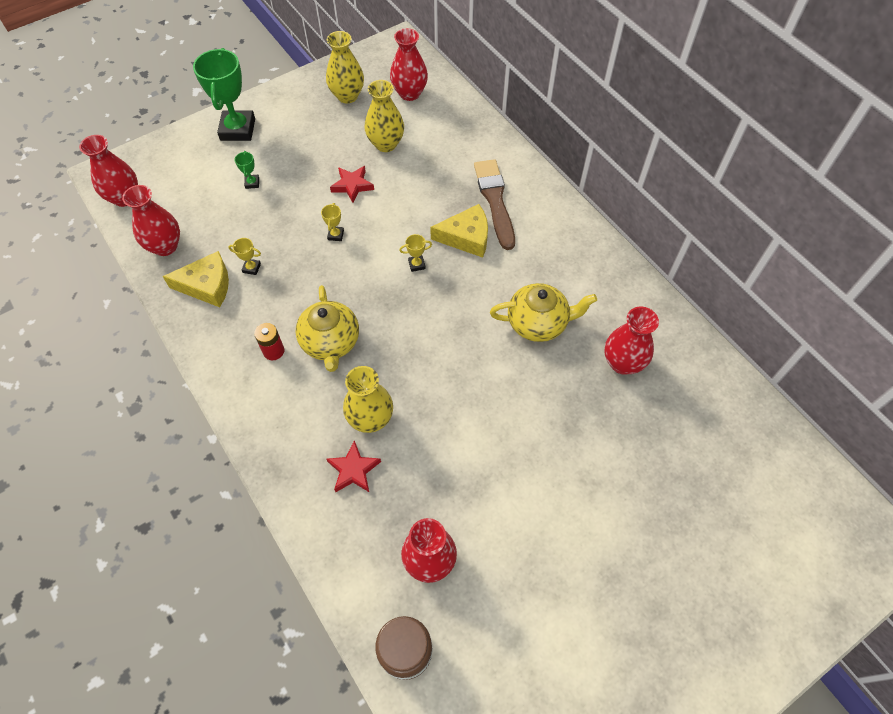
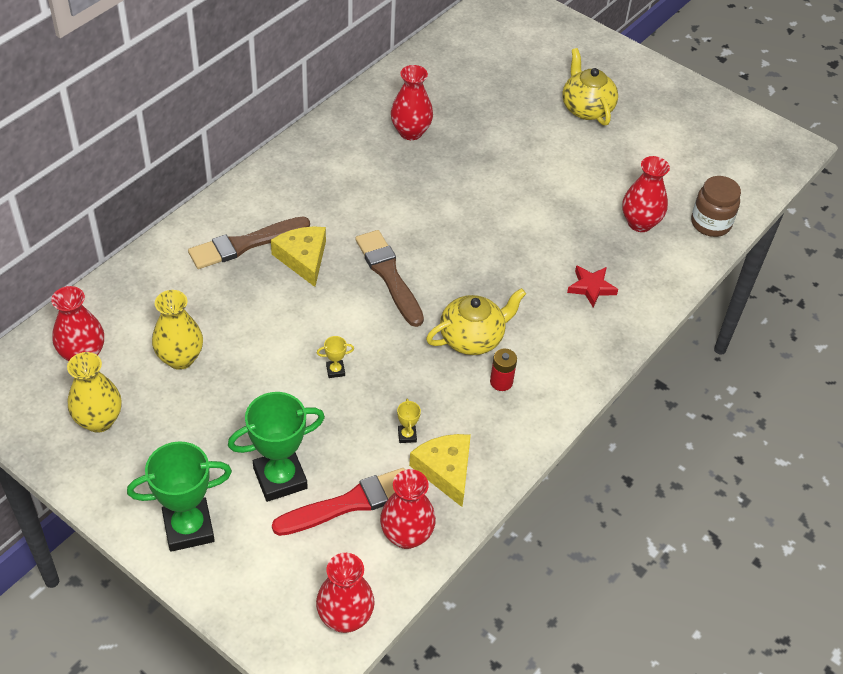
camera: 110 degrees left, 10 degrees down
green trophy [234,151,259,189] -> green trophy [228,392,325,502], size x2.40
red star [330,166,374,203] -> none
yellow vase [343,366,393,433] -> none
yellow trophy [399,234,432,272] -> none
yellow teapot [490,283,597,342] -> yellow teapot moved to [562,48,618,126]
none -> red brush [272,468,405,536]
none -> brown brush [355,230,424,327]

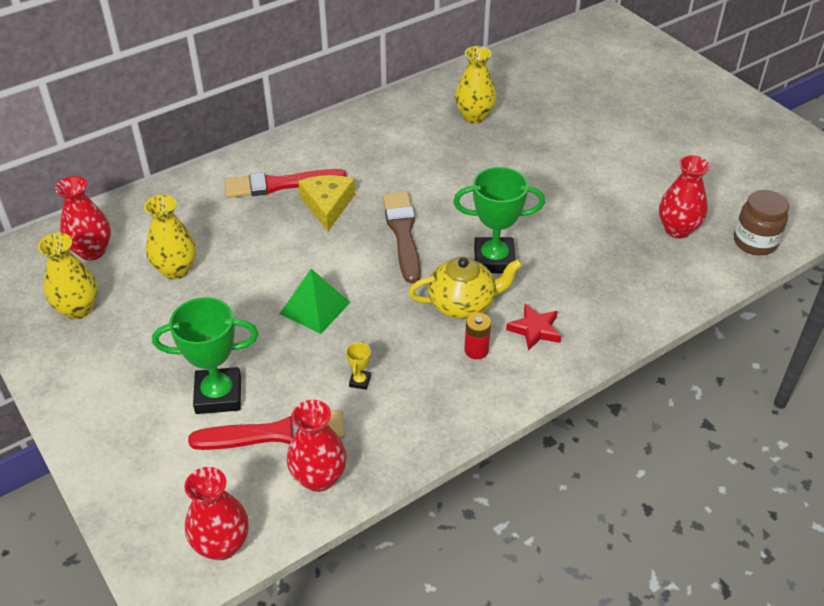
camera: 20 degrees right, 5 degrees down
green trophy [127,441,232,552] -> green trophy moved to [453,167,545,273]
brown brush [188,216,310,269] -> red brush [224,169,347,198]
yellow trophy [317,336,354,378] -> green pyramid [280,269,351,334]
red vase [391,65,433,140] -> yellow vase [455,46,497,123]
yellow cheese [409,434,471,507] -> none
yellow teapot [562,48,618,126] -> none
red star [567,265,618,307] -> red star moved to [506,304,561,351]

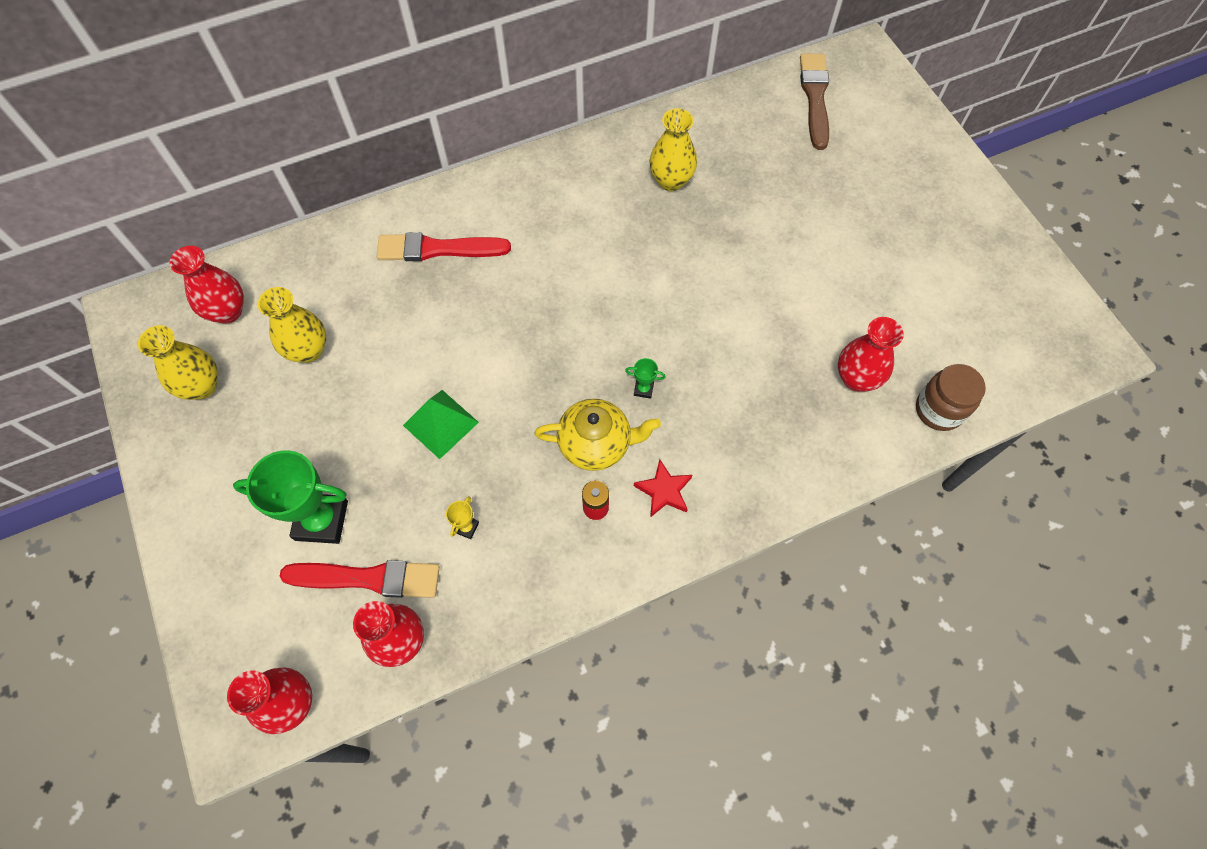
camera: 10 degrees right, 20 degrees up
yellow cheese [298,175,355,231] -> none
brown brush [383,192,421,283] -> brown brush moved to [800,53,829,150]
green trophy [453,167,545,273] -> green trophy [625,358,666,399], size x0.42

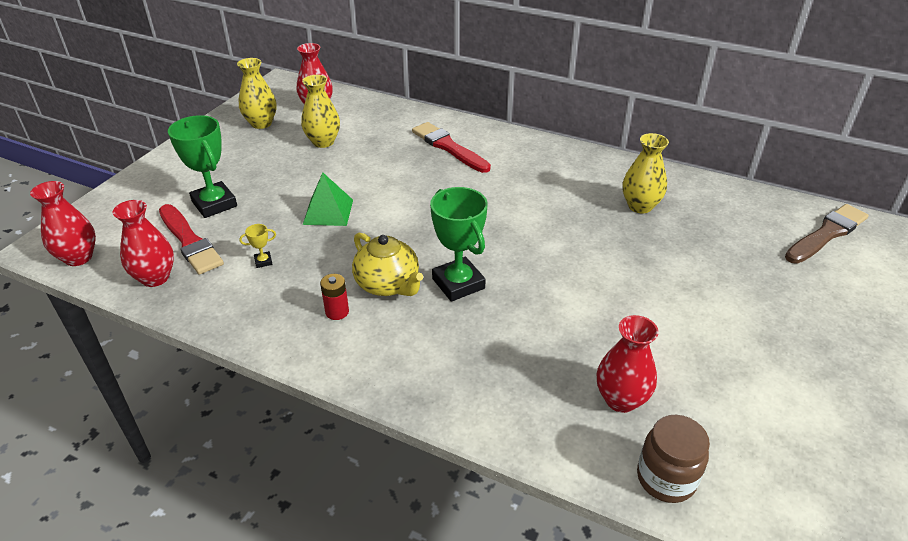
camera: 50 degrees right, 25 degrees down
green trophy [625,358,666,399] -> green trophy [430,187,488,302], size x2.40
red star [634,459,692,517] -> none

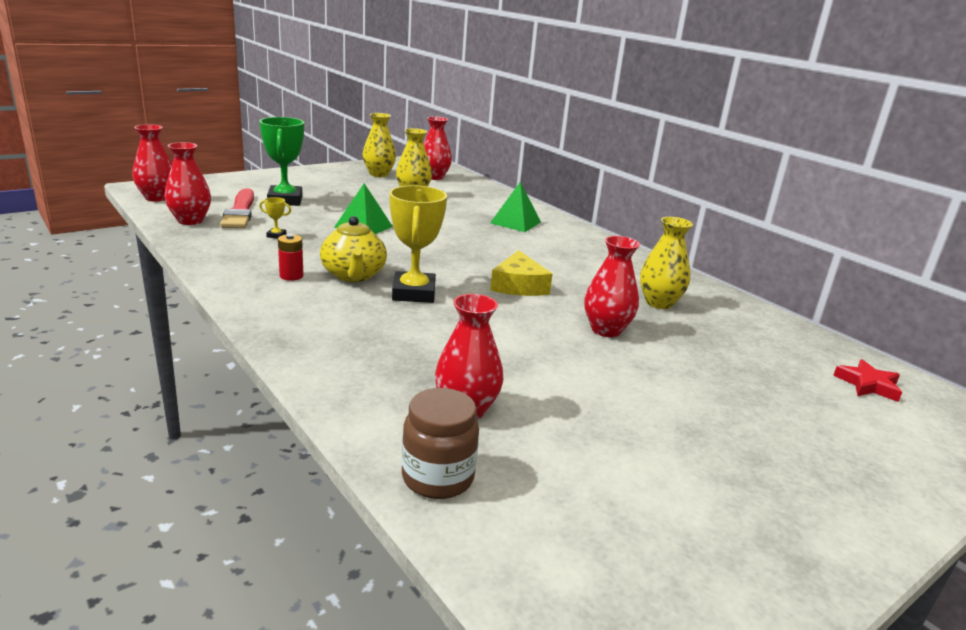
camera: 25 degrees right, 15 degrees down
red brush [412,122,491,173] -> green pyramid [490,182,541,232]
green trophy [430,187,488,302] -> yellow trophy [389,185,447,303]
brown brush [785,204,869,264] -> red star [833,359,902,402]
none -> yellow cheese [490,250,553,296]
none -> red vase [584,236,640,337]

